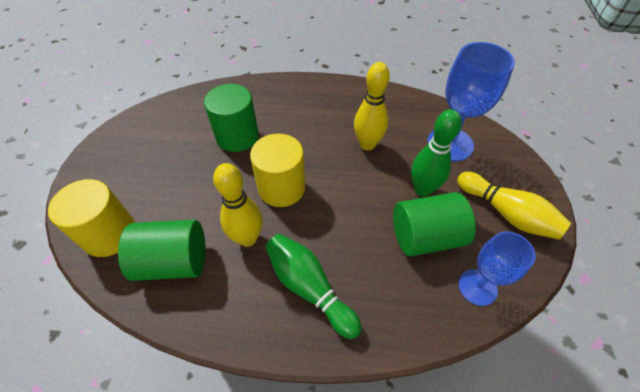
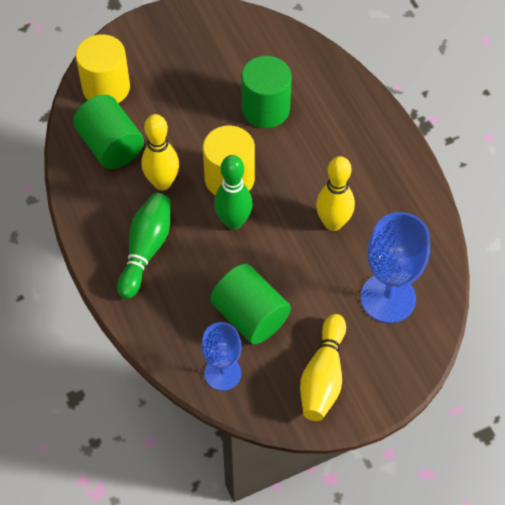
camera: 60 degrees right, 5 degrees up
green bowling pin [411,109,462,197] -> green bowling pin moved to [214,155,253,230]

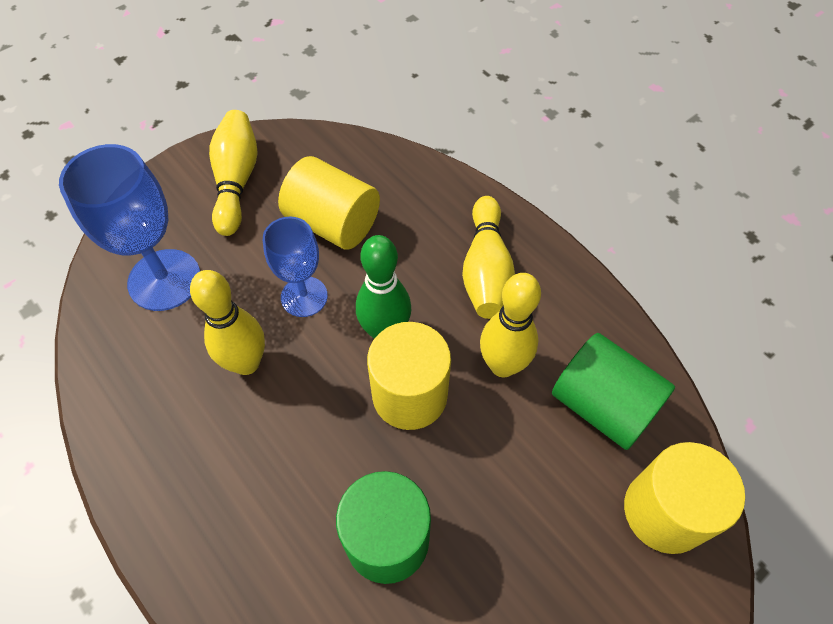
camera: 165 degrees right, 0 degrees up
green bowling pin [117,193,170,299] -> yellow bowling pin [462,196,515,319]
blue goblet [201,322,241,391] -> blue goblet moved to [263,217,328,317]
green cylinder [210,264,291,344] -> yellow cylinder [278,156,380,250]

